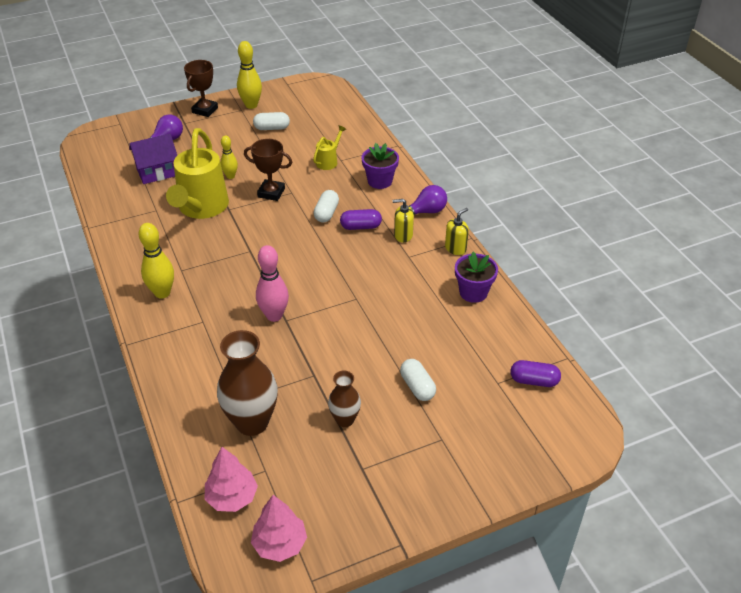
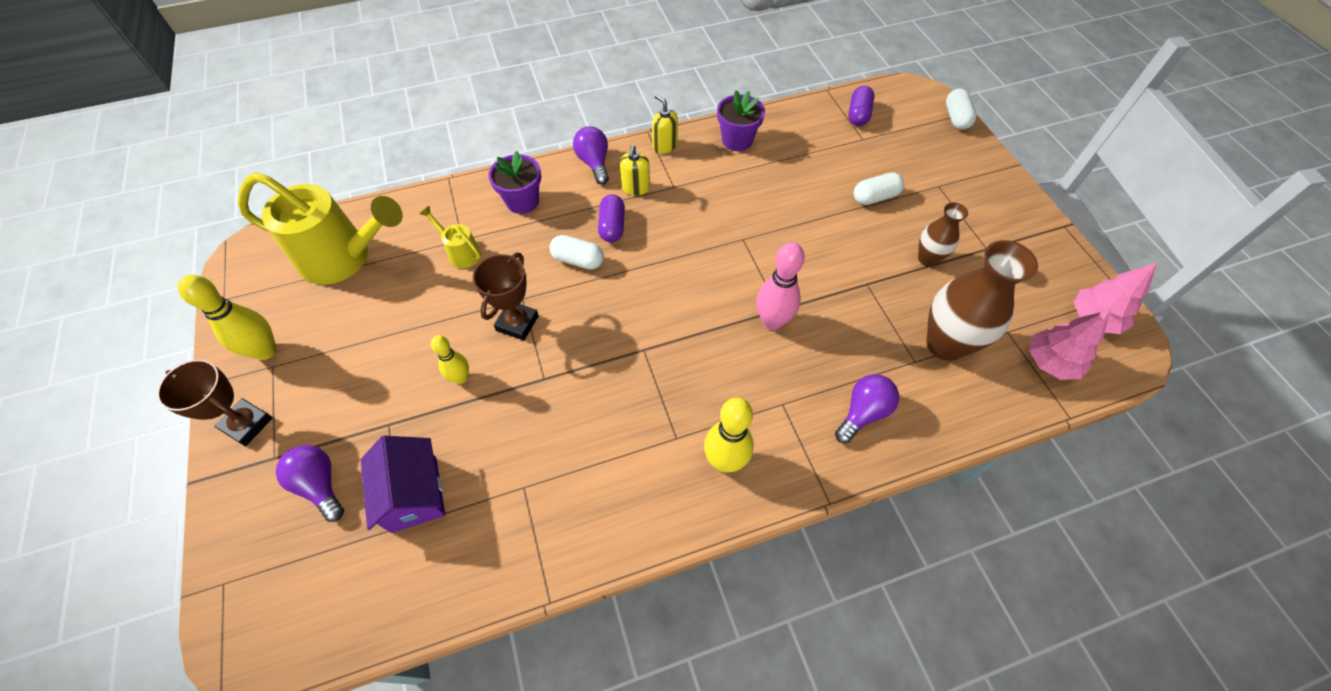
camera: 85 degrees left, 15 degrees up
yellow watering can [166,128,229,219] -> yellow watering can moved to [238,172,403,285]
white capsule [253,112,290,130] -> white capsule moved to [946,88,977,130]
none -> purple light bulb [835,374,899,443]

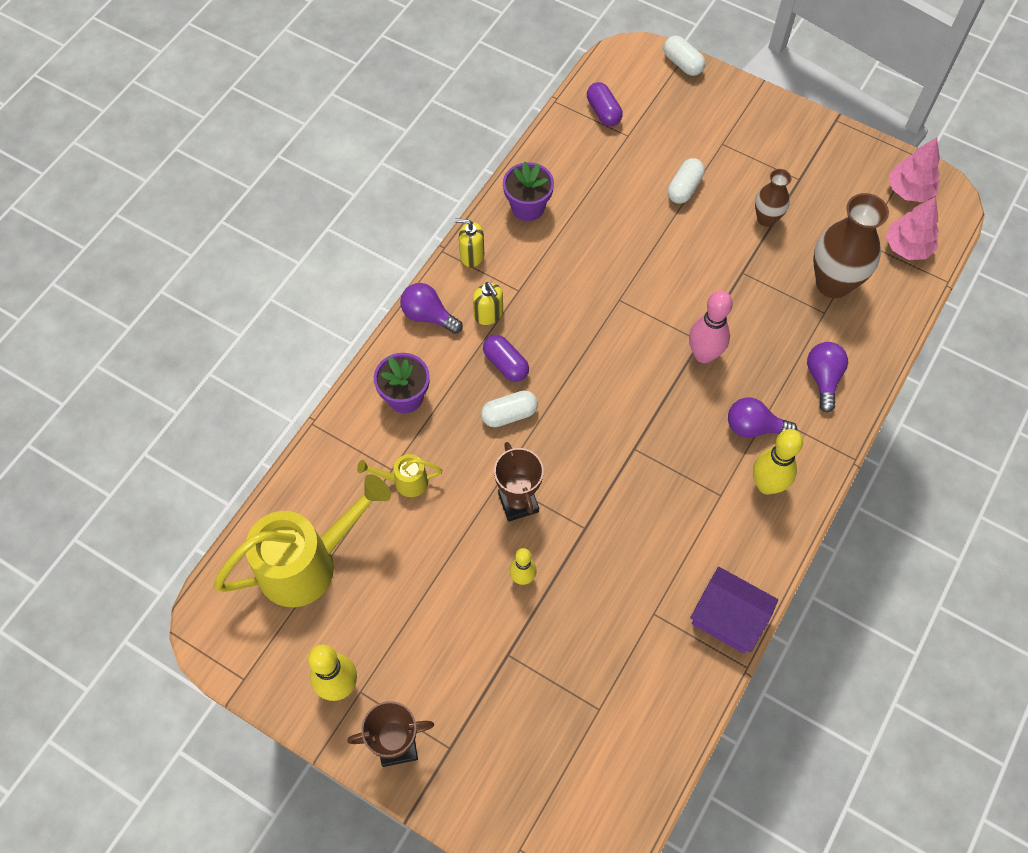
camera: 40 degrees left, 5 degrees up
purple light bulb [276,445,344,522] -> purple light bulb moved to [728,397,797,438]
purple house [361,436,445,533] -> purple house moved to [690,567,778,653]

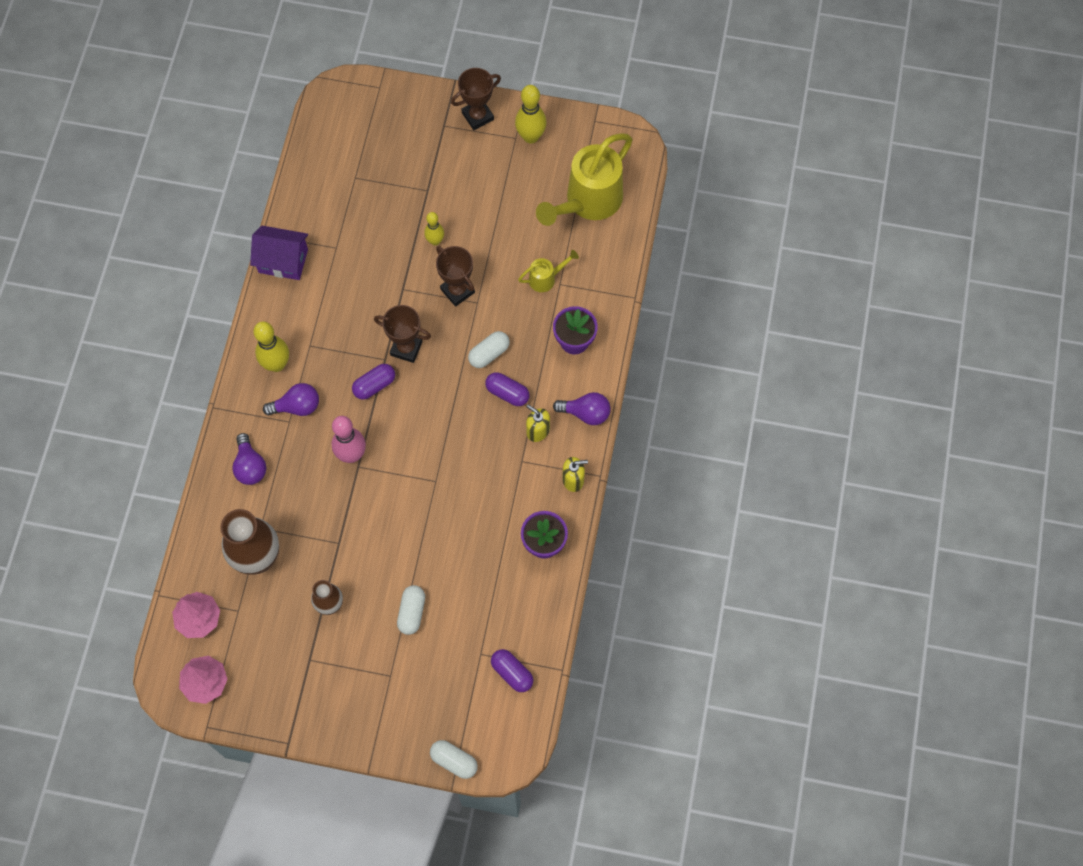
camera: 160 degrees right, 5 degrees up
none -> purple capsule [352,364,395,400]
none -> brown trophy [374,305,431,363]

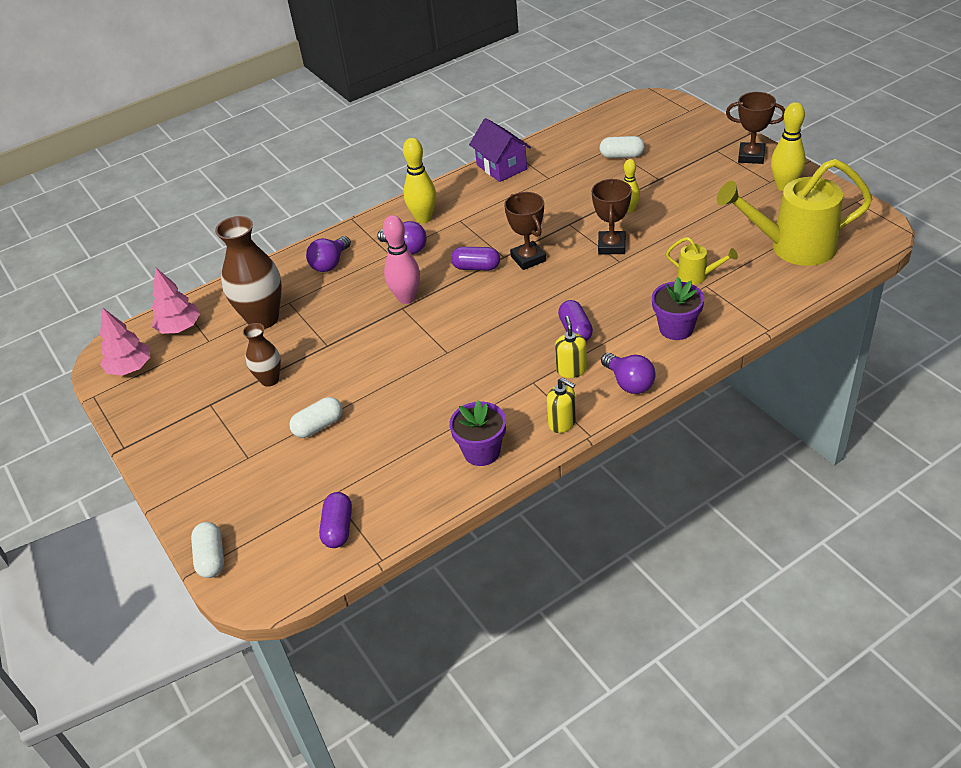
camera: 50 degrees right, 25 degrees down
white capsule [468,331,510,368] -> white capsule moved to [600,136,645,158]

